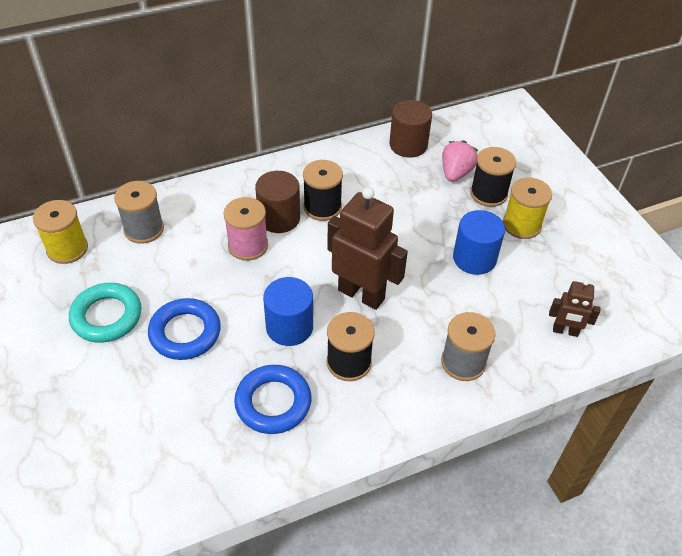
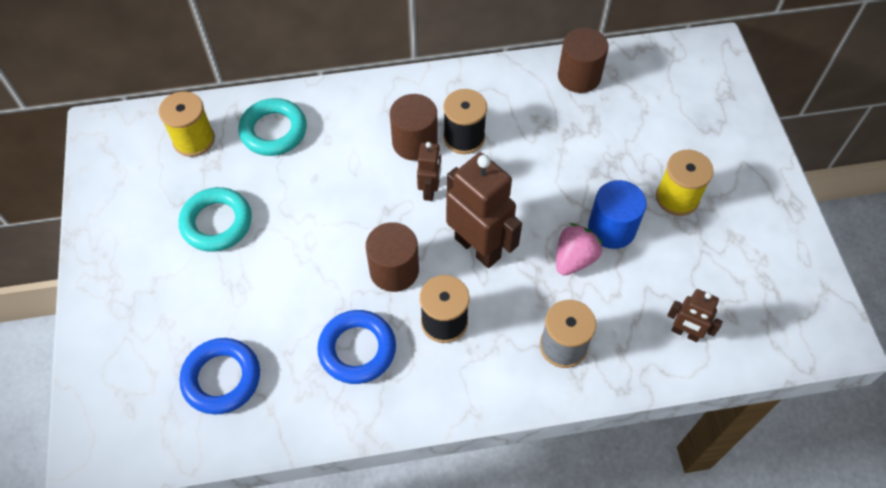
camera: 15 degrees right, 10 degrees up
grey spool [114,181,164,244] -> turquoise ring [239,98,307,156]
blue ring [148,298,221,360] -> blue ring moved to [179,338,260,415]
pink spool [223,197,268,261] -> none
blue cylinder [263,277,313,346] -> brown cylinder [366,222,419,292]
pink strawberry [442,140,478,182] -> pink strawberry moved to [556,223,603,276]
black spool [470,147,516,207] -> none
none -> brown robot [417,142,441,201]

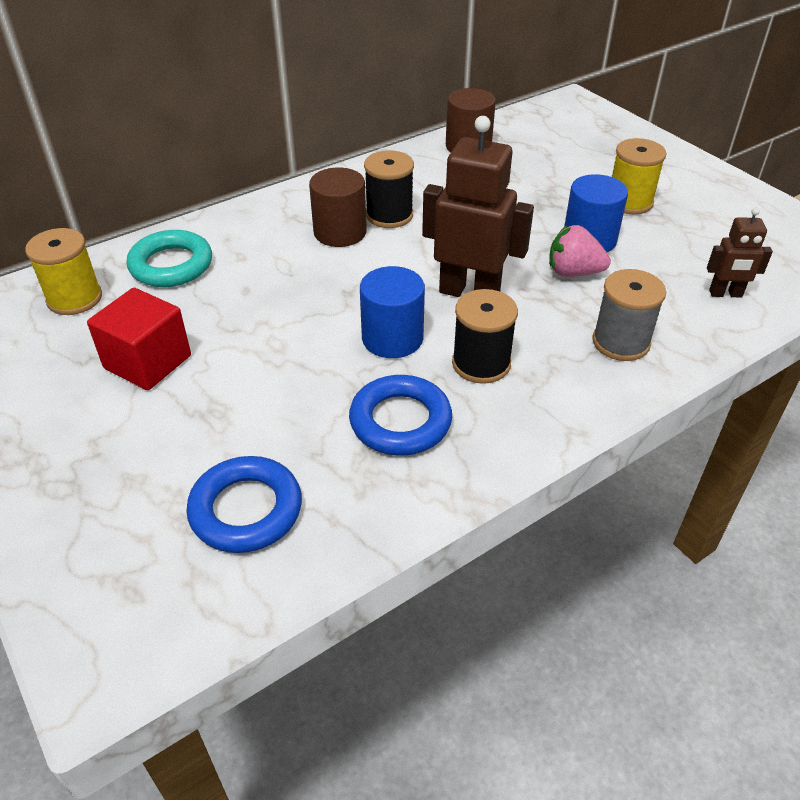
camera: 25 degrees left, 15 degrees down
turquoise ring [179,187,252,252] -> red cube [87,288,191,390]
brown cylinder [366,222,419,292] -> blue cylinder [360,266,425,358]
brown robot [417,142,441,201] -> none
pink strawberry [556,223,603,276] -> pink strawberry turned 90 degrees counterclockwise [549,225,611,277]

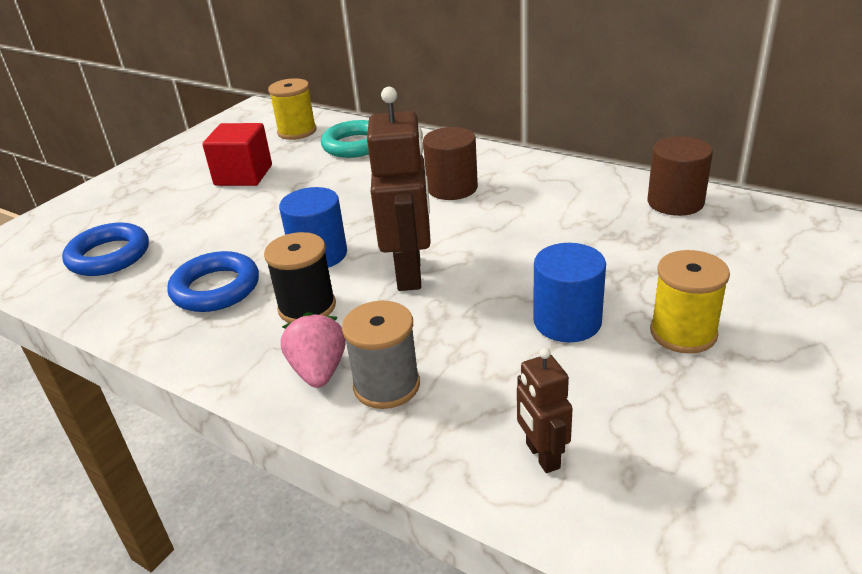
camera: 70 degrees right, 10 degrees down
black spool [364,151,414,228] -> none
pink strawberry [549,225,611,277] -> pink strawberry moved to [281,312,346,388]

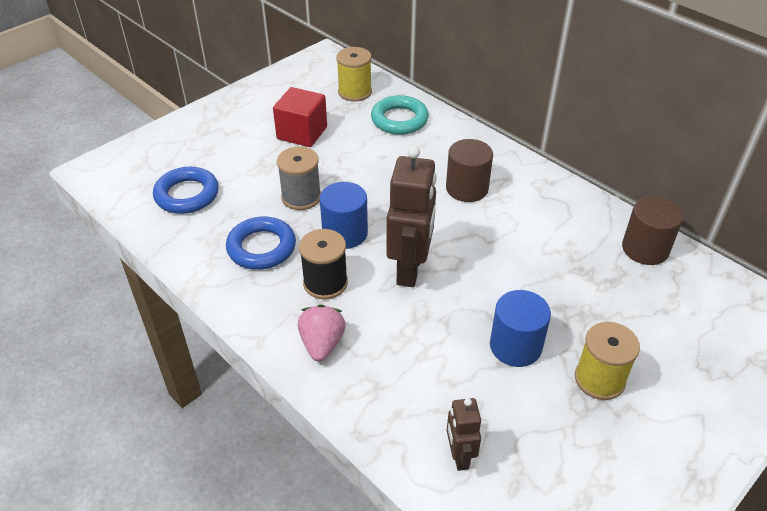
camera: 10 degrees right, 10 degrees up
grey spool [342,301,420,409] -> grey spool moved to [277,147,321,210]

